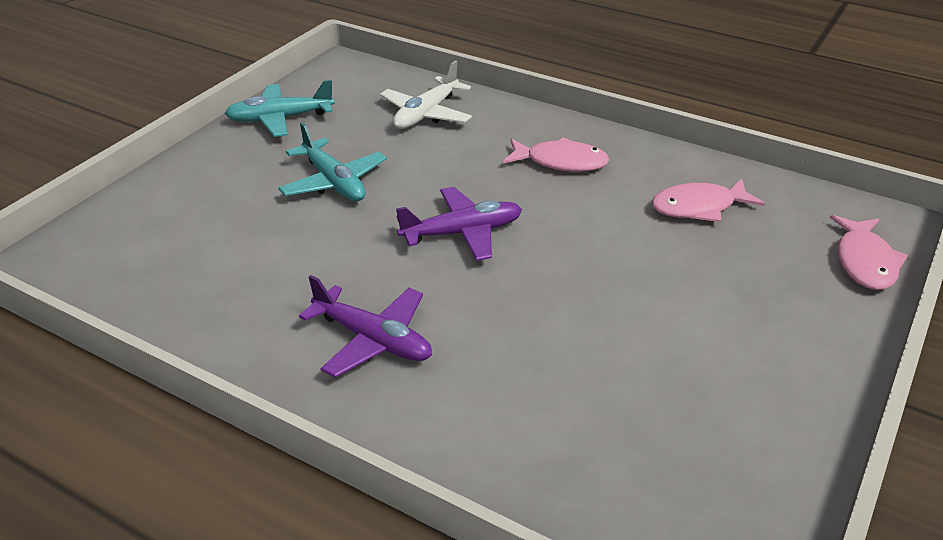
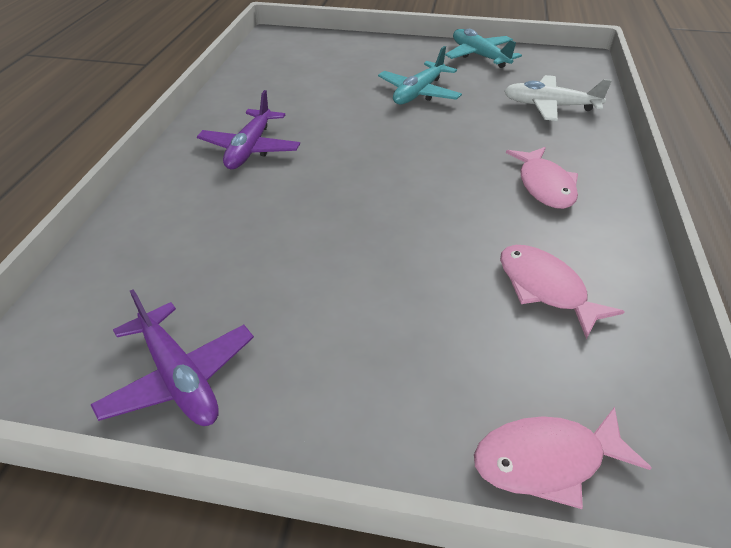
camera: 70 degrees right, 5 degrees up
purple plane [396,187,522,261] -> purple plane moved to [90,290,254,426]

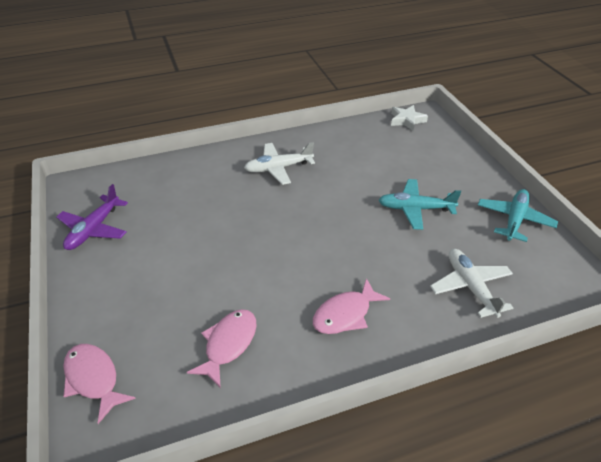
camera: 60 degrees right, 0 degrees up
purple plane [197,90,300,169] -> white plane [244,142,315,185]
none -> white star [391,105,428,131]

